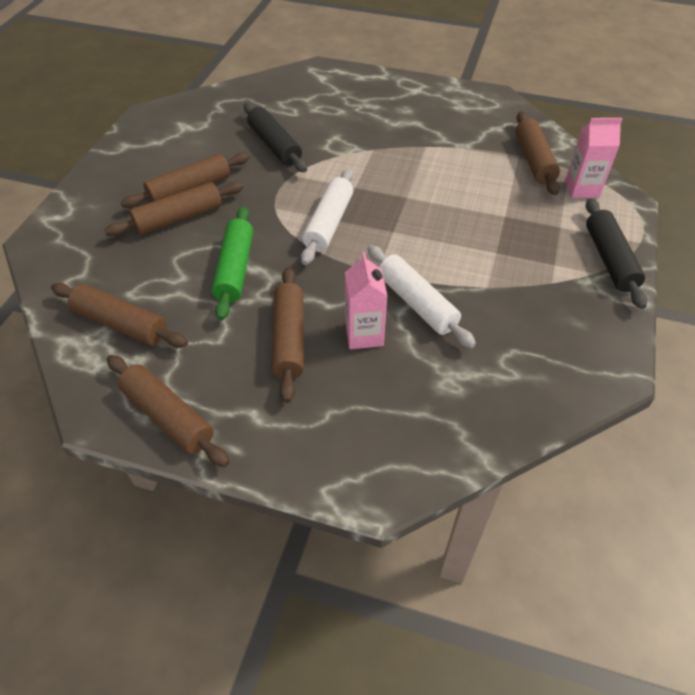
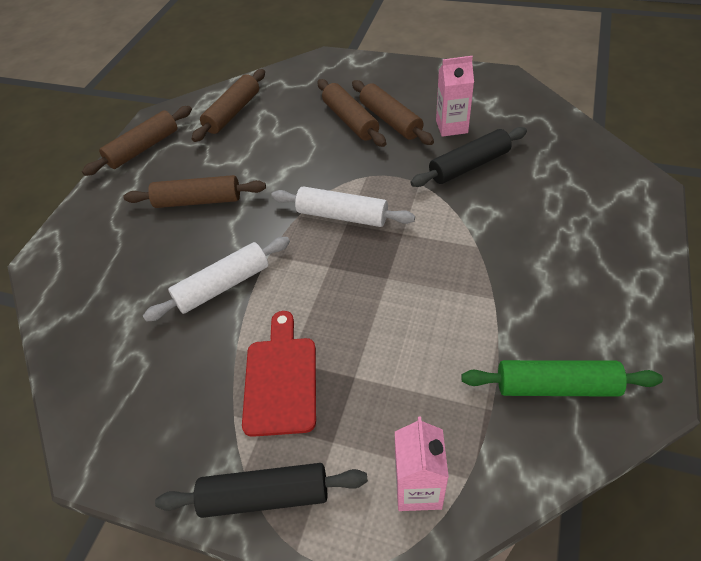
camera: 95 degrees right, 0 degrees up
green rolling pin [212,206,253,320] -> green rolling pin moved to [461,360,663,397]
pink carton [345,252,387,349] -> pink carton moved to [436,56,474,137]
brown rolling pin [515,111,560,195] -> none
none -> red cutting board [242,311,316,437]

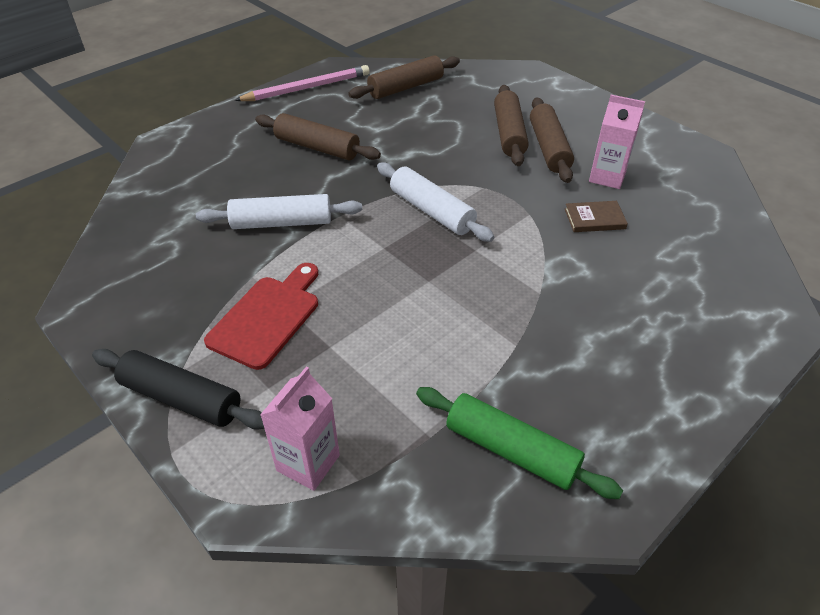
camera: 25 degrees right, 5 degrees down
brown rolling pin [82,106,192,176] -> pink pencil [234,65,370,101]
black rolling pin [410,127,527,187] -> brown book [565,201,628,232]

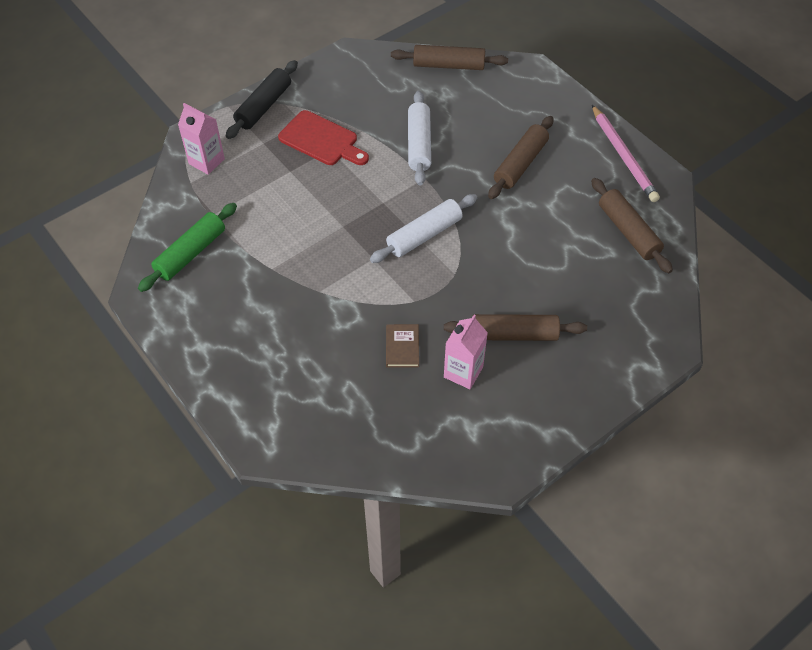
camera: 95 degrees right, 10 degrees up
brown rolling pin [494,85,528,166] -> brown rolling pin moved to [391,45,508,70]

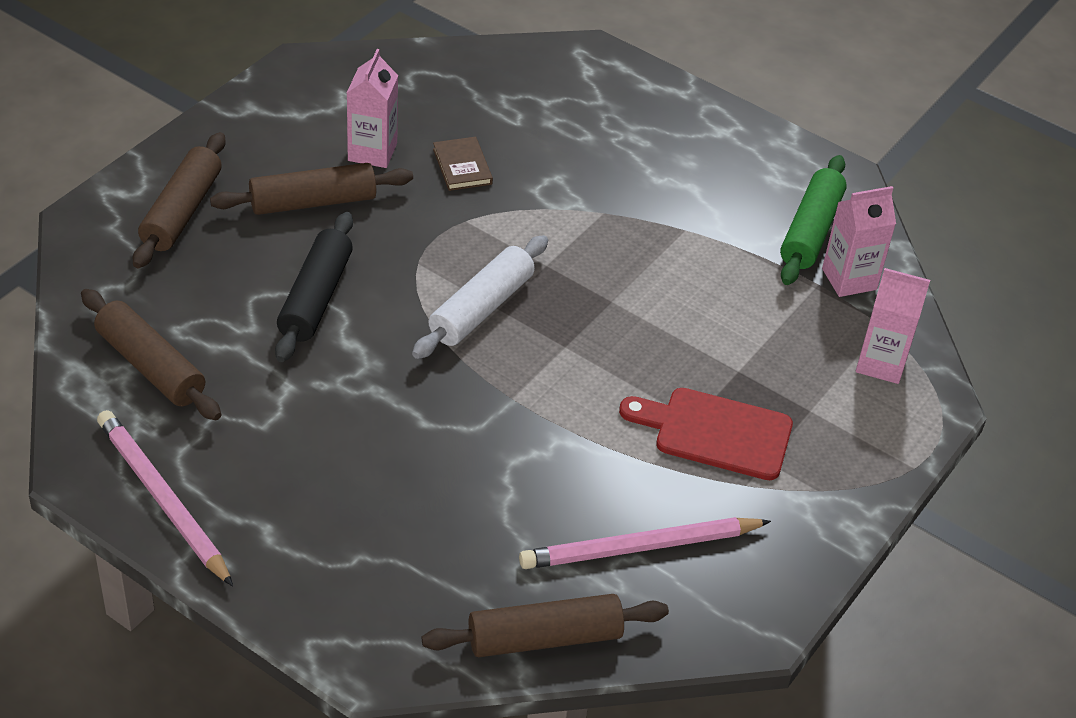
camera: 160 degrees right, 10 degrees down
black rolling pin [226,60,298,139] -> black rolling pin moved to [275,212,353,362]
white rolling pin [408,91,431,185] -> none
brown rolling pin [488,116,554,199] -> brown rolling pin moved to [133,132,226,269]
none -> pink pencil [519,517,771,569]
none -> pink carton [822,186,896,297]

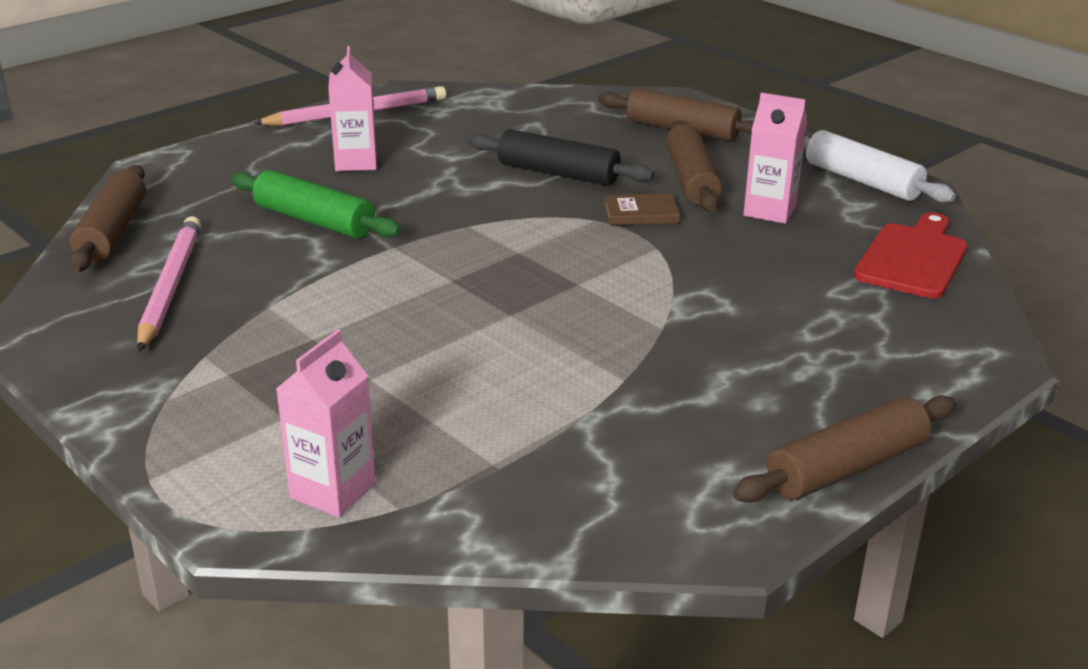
camera: 105 degrees right, 15 degrees down
brown rolling pin [81,289,221,420] -> brown rolling pin moved to [733,395,956,503]
white rolling pin [412,235,548,359] -> white rolling pin moved to [804,130,956,202]
brown book [433,137,493,191] -> brown book moved to [604,194,680,225]
red cutting board [619,388,793,480] -> red cutting board moved to [854,212,968,299]
green rolling pin [780,155,847,285] -> green rolling pin moved to [231,170,401,238]
pink carton [822,186,896,297] -> pink carton moved to [328,46,377,171]

